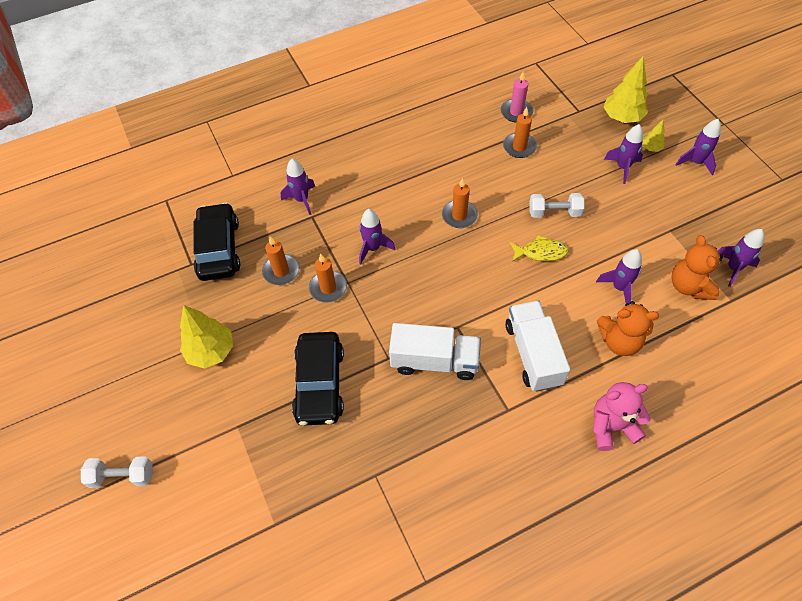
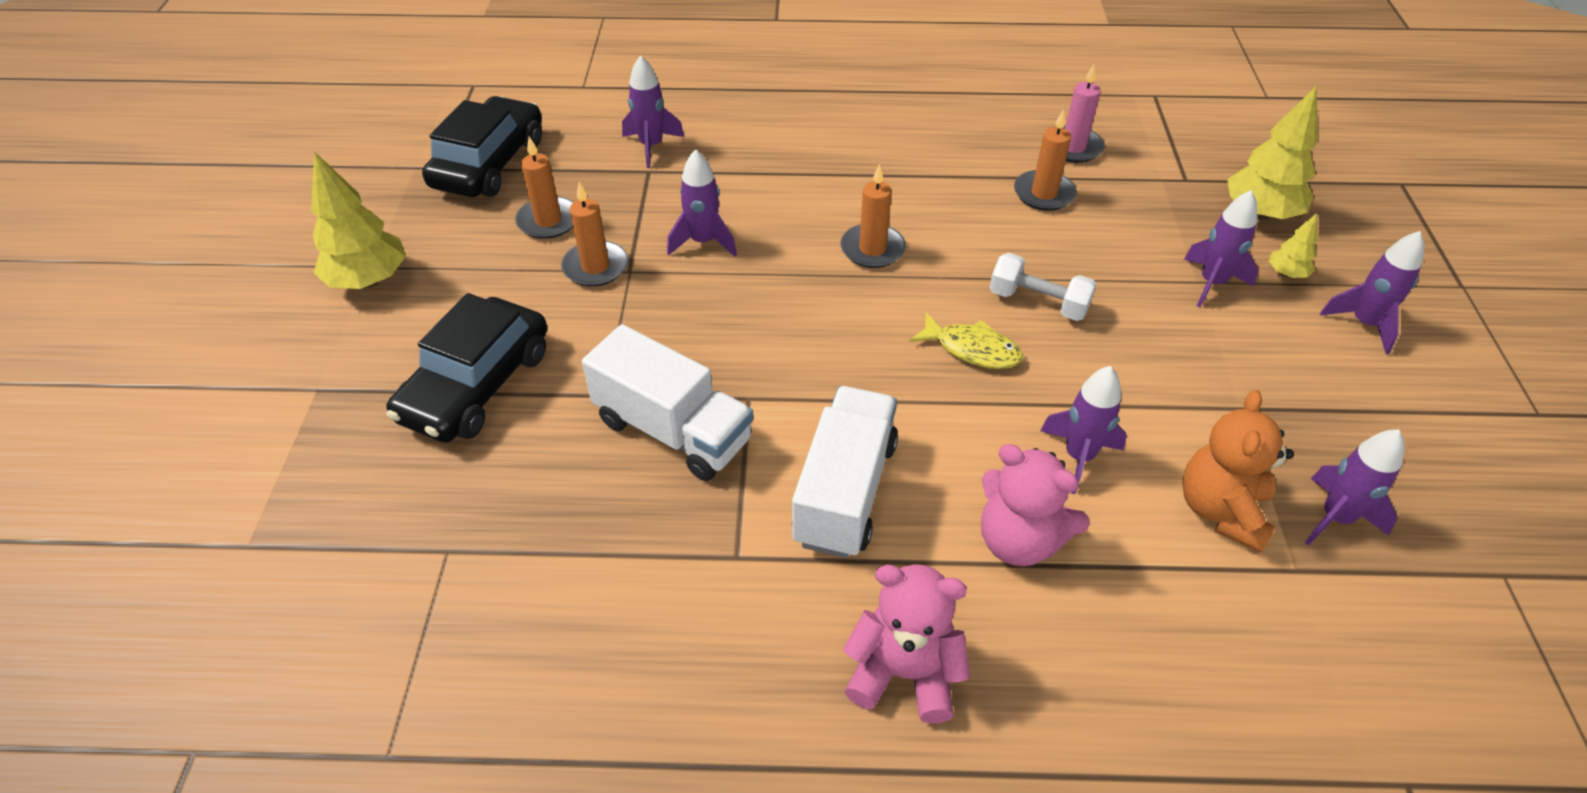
camera: 25 degrees right, 10 degrees down
white dumbbell [81,456,153,488] -> none
orange teddy bear [597,301,659,356] -> pink teddy bear [981,444,1089,566]

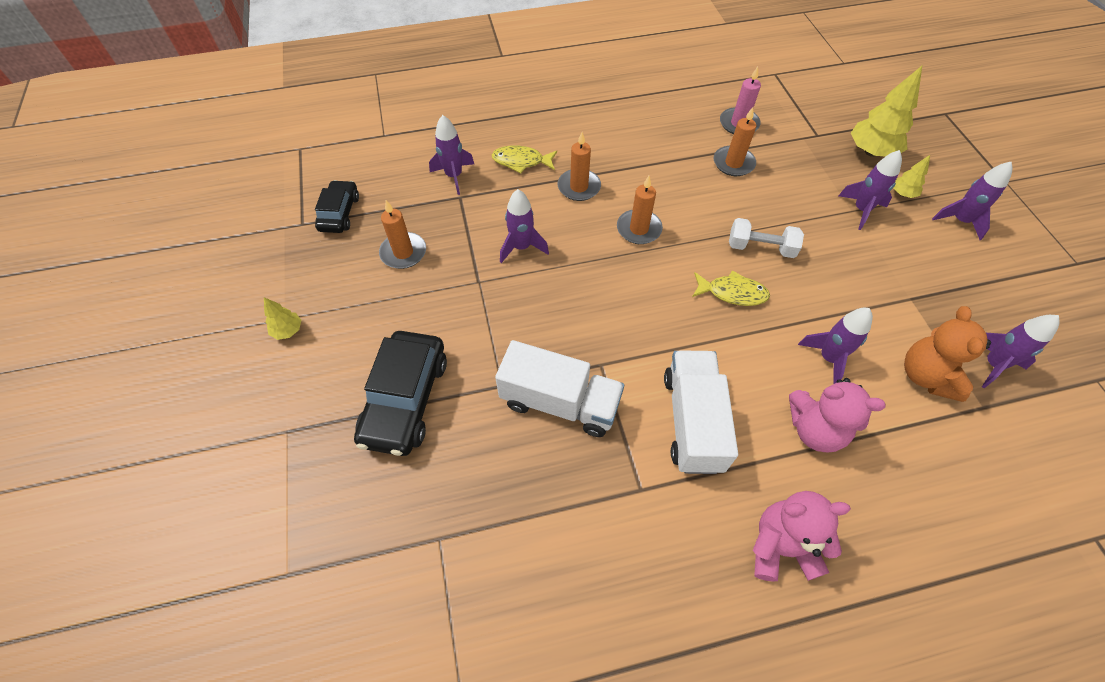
camera: 15 degrees left, 10 degrees up
yellow tree [311,152,406,289] -> yellow tree [264,297,301,340], size x0.50
black car [422,96,542,197] -> black car [315,180,359,233], size x0.60
orange candle [561,182,628,287] -> orange candle moved to [558,132,601,201]
none -> yellow fish [492,145,557,173]

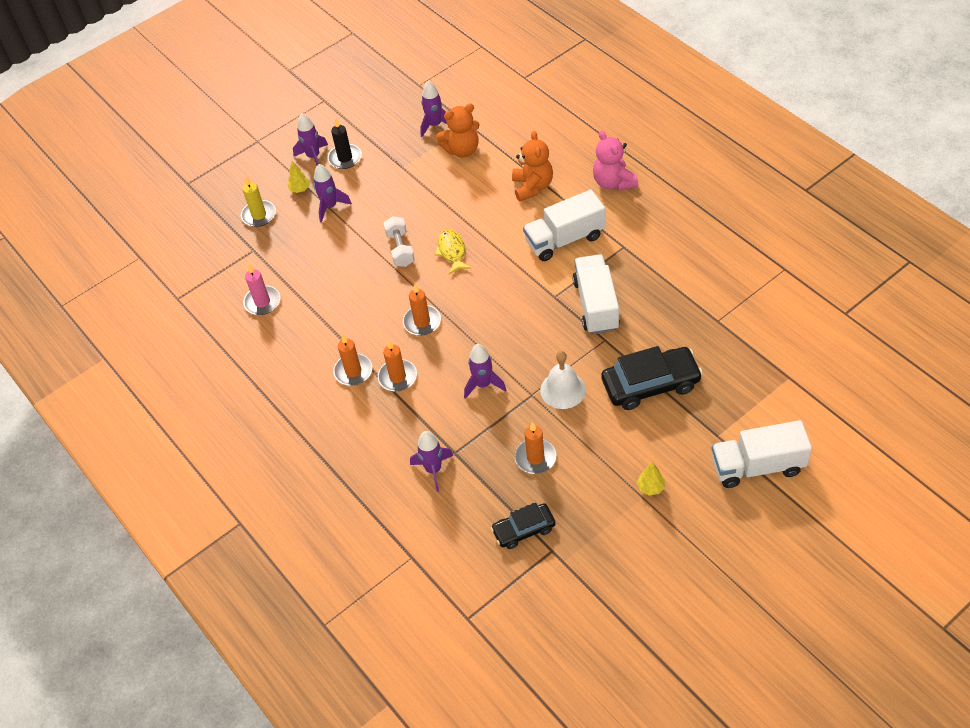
camera: 110 degrees left, 5 degrees down
yellow fish [492,145,557,173] -> none
orange candle [714,107,756,176] -> orange candle moved to [333,335,372,386]
pink teddy bear [789,378,886,452] -> orange teddy bear [512,131,553,202]
purple rocket [798,308,873,384] -> none
yellow tree [851,66,922,157] -> yellow candle [241,176,276,227]
none -> black candle [328,118,362,169]
none -> white bell [540,351,586,409]
none -> white truck [712,420,812,488]

